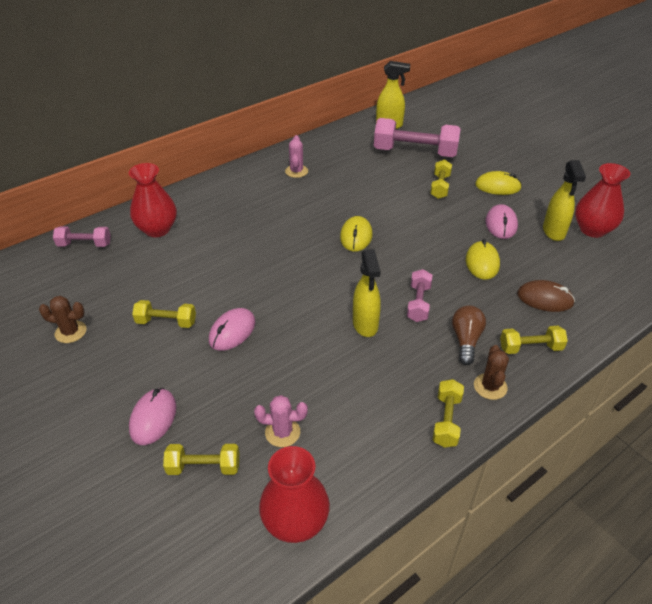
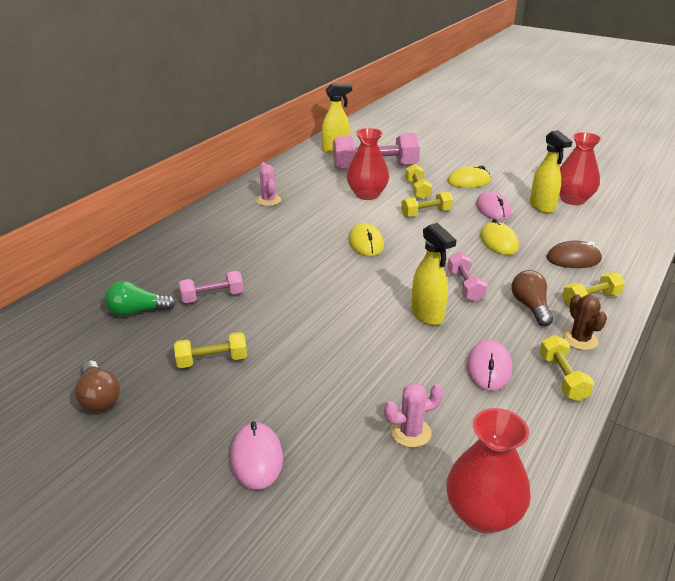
camera: 20 degrees left, 10 degrees down
brown cactus [39,296,86,343] -> brown light bulb [75,360,120,412]
pink dumbbell [53,226,111,247] -> pink dumbbell moved to [179,271,243,303]
red vase [129,163,177,237] -> red vase moved to [346,128,389,200]
yellow dumbbell [163,444,239,475] -> yellow dumbbell moved to [401,191,453,217]
pink mouse [209,308,255,351] -> pink mouse moved to [467,340,512,391]
none -> green light bulb [105,281,176,316]

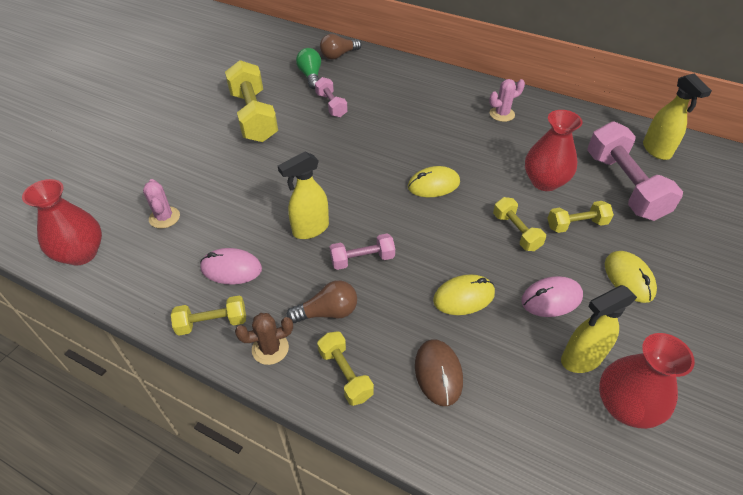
camera: 85 degrees right, 15 degrees up
brown light bulb [75,360,120,412] -> brown light bulb moved to [320,34,362,60]
yellow dumbbell [174,332,247,368] -> yellow dumbbell [225,60,278,142], size x1.91
pink mouse [230,421,283,490] -> none

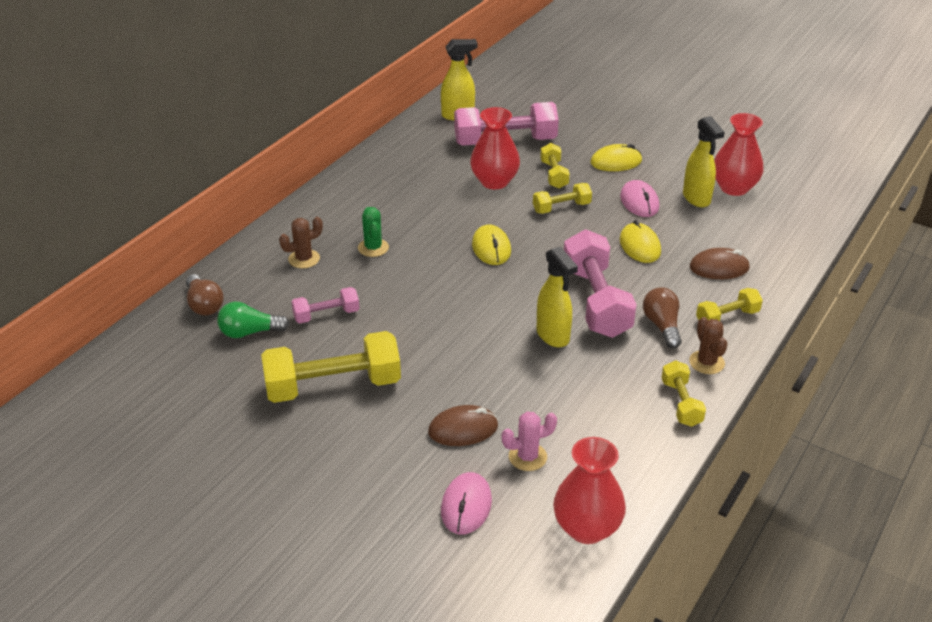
camera: 85 degrees left, 10 degrees down
pink mouse [200,248,262,285] -> pink mouse moved to [441,472,492,534]
pink dumbbell [330,234,395,270] -> pink dumbbell [564,229,637,338], size x1.91
pink cactus [489,79,525,122] -> none
none -> brown cactus [279,217,323,268]
none -> green cactus [358,207,389,257]
none -> brown mouse [428,405,498,446]

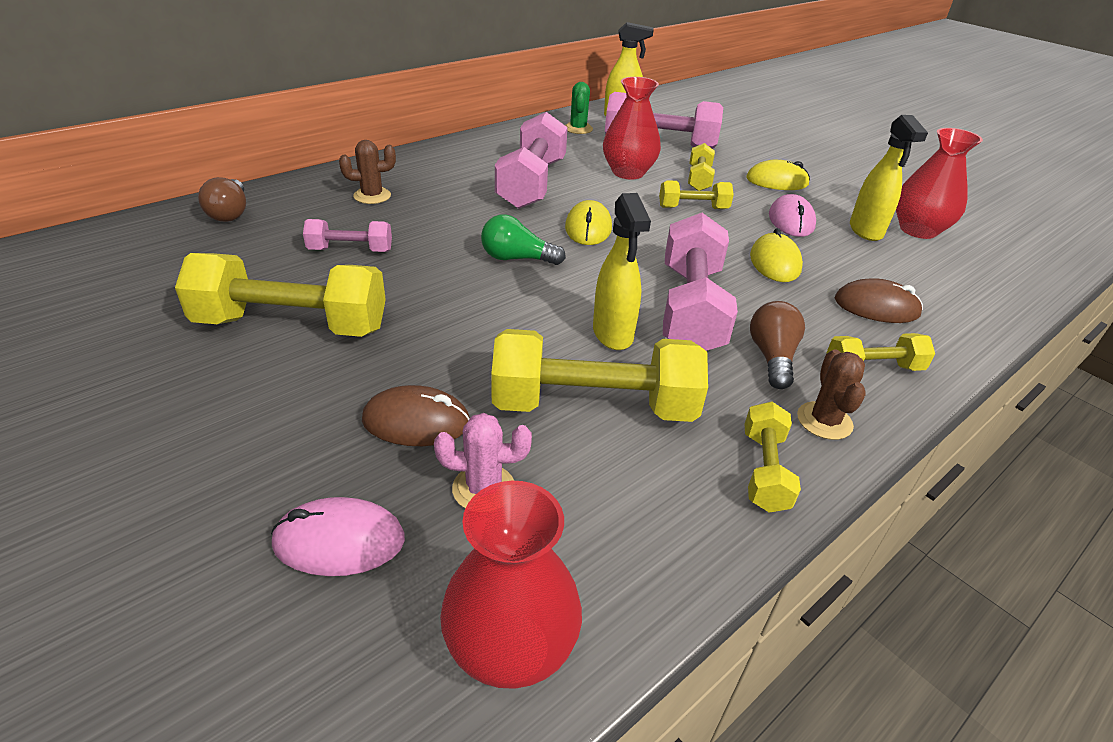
camera: 15 degrees right, 0 degrees up
green light bulb [217,302,289,338] -> green light bulb moved to [481,215,566,265]
green cactus [358,207,389,257] -> green cactus moved to [565,82,593,134]
pink mouse [441,472,492,534] -> pink mouse turned 60 degrees clockwise [271,497,405,576]
none -> yellow dumbbell [491,329,708,422]
none -> pink dumbbell [495,112,568,209]

